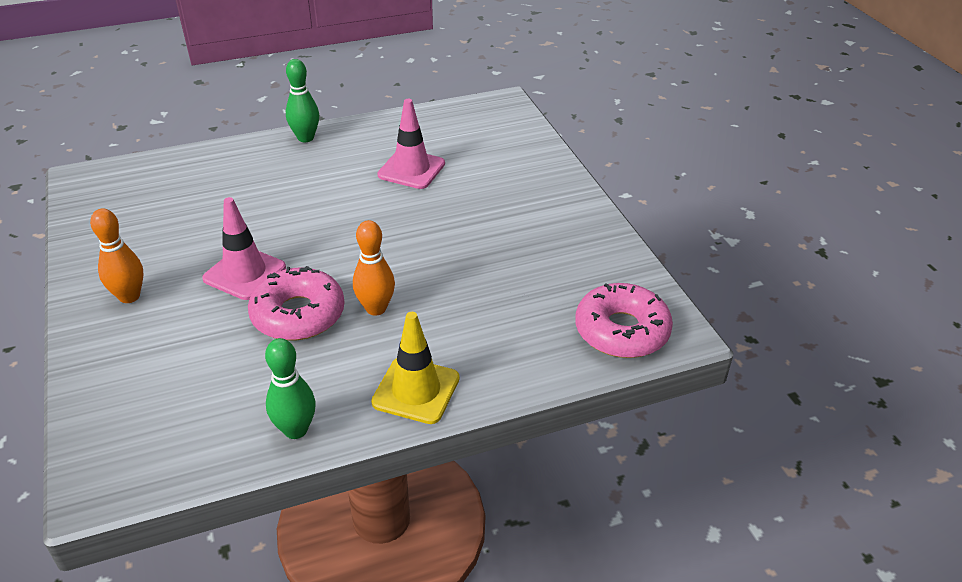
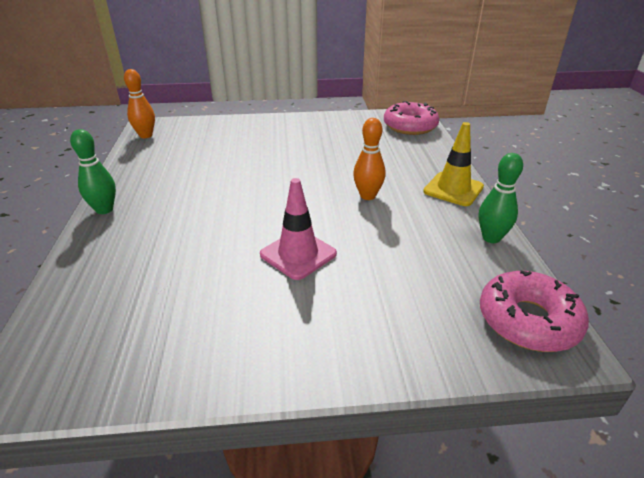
camera: 75 degrees left, 5 degrees down
orange bowling pin [90,209,144,303] -> orange bowling pin moved to [124,69,155,138]
pink donut [248,266,345,341] -> pink donut moved to [480,271,589,352]
pink traffic cone [378,99,445,189] -> none

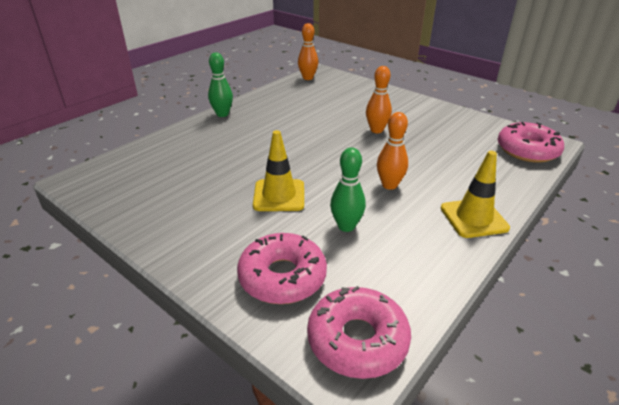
camera: 45 degrees right, 0 degrees up
pink traffic cone [260,178,337,280] -> yellow traffic cone [253,130,304,211]
green bowling pin [479,153,523,243] -> green bowling pin moved to [330,147,366,232]
none -> pink donut [237,233,327,304]
none -> orange bowling pin [366,66,392,133]

